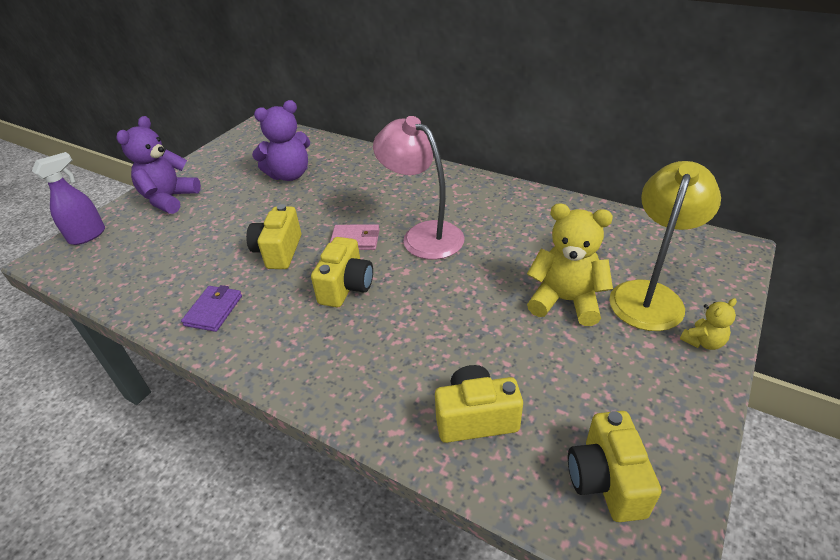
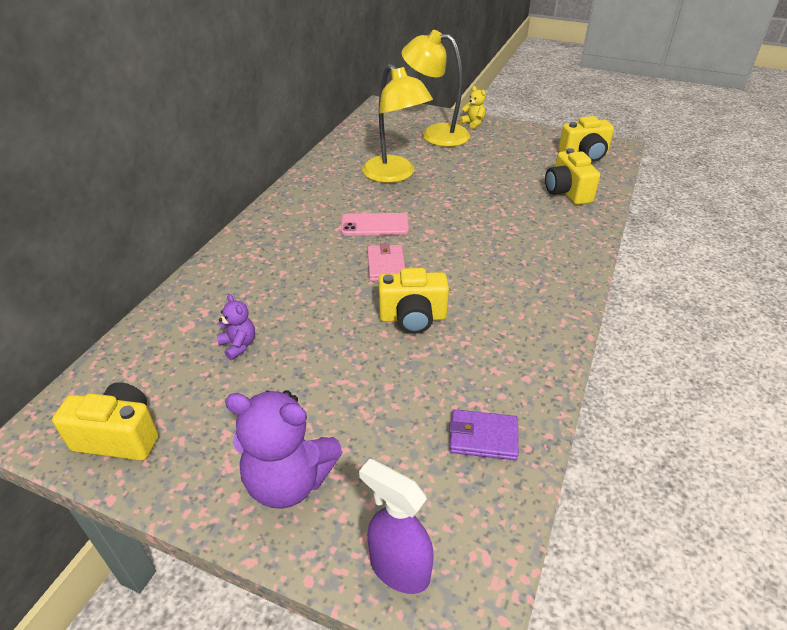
camera: 100 degrees left, 0 degrees up
purple wallet [181,285,242,332] -> purple wallet moved to [449,409,519,460]
purple teddy bear [252,100,310,181] -> purple teddy bear [216,294,255,360], size x0.50
yellow camera [311,237,373,307] -> yellow camera moved to [52,382,159,461]
pink lamp [373,116,464,260] -> pink phone [341,213,409,236]
yellow teddy bear [527,203,613,326] -> none
none -> yellow lamp [362,64,433,183]

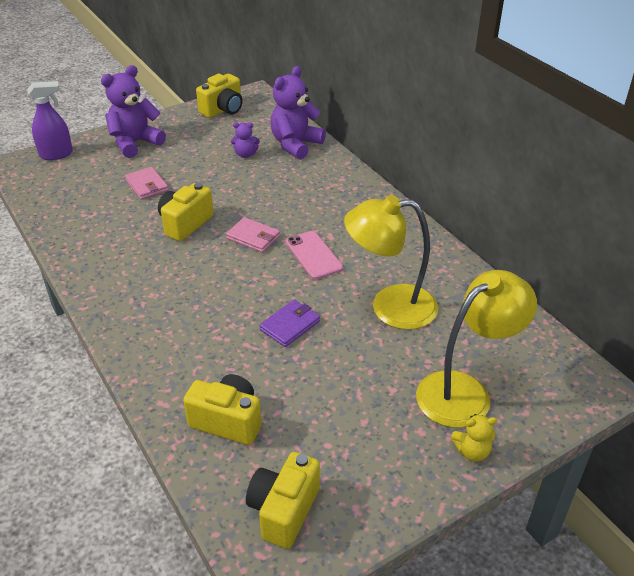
camera: 125 degrees right, 0 degrees up
pink phone [341,213,409,236] -> pink phone turned 60 degrees counterclockwise [286,231,343,280]
purple wallet [449,409,519,460] -> purple wallet moved to [259,300,320,347]
none -> pink wallet [125,167,169,200]
none -> purple teddy bear [270,66,326,159]

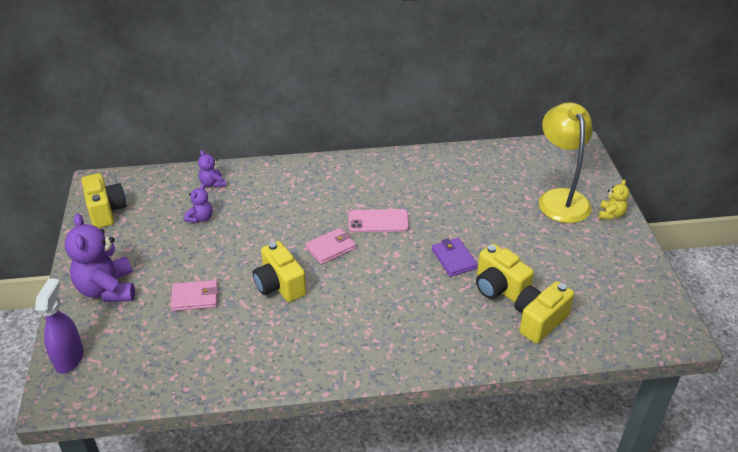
camera: 65 degrees left, 0 degrees up
yellow camera [246,452,320,549] -> yellow camera moved to [476,244,534,302]
purple teddy bear [270,66,326,159] -> purple teddy bear [198,150,226,188], size x0.50
yellow lamp [344,195,438,330] -> none

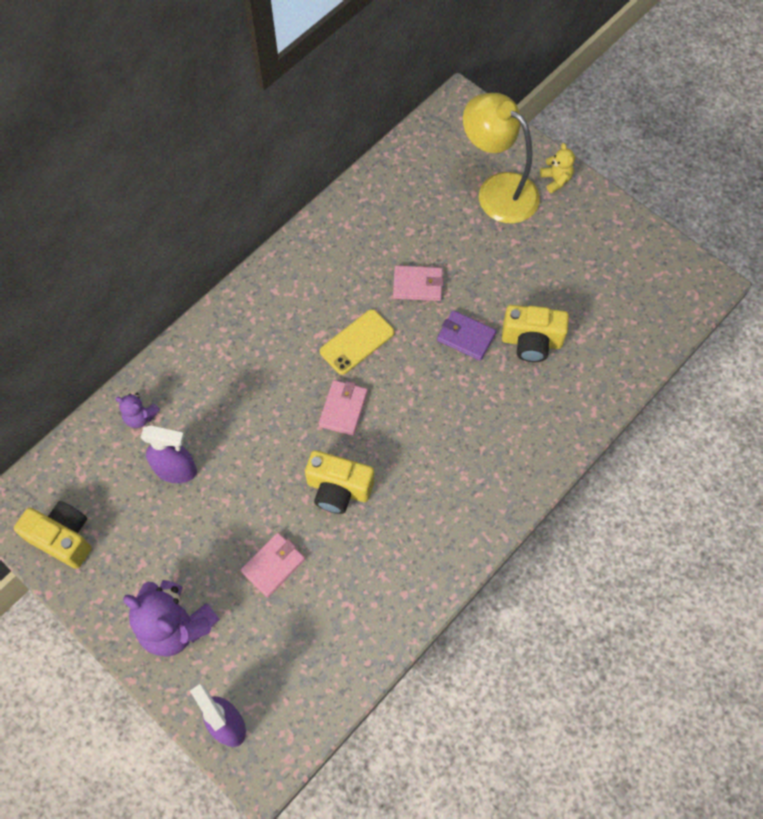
camera: 40 degrees left, 25 degrees up
purple teddy bear [184,184,212,223] -> purple spray bottle [141,426,197,483]
pink phone [348,209,409,232] -> yellow phone [320,309,394,375]
yellow camera [515,281,574,344] -> none
none -> pink wallet [393,265,444,301]

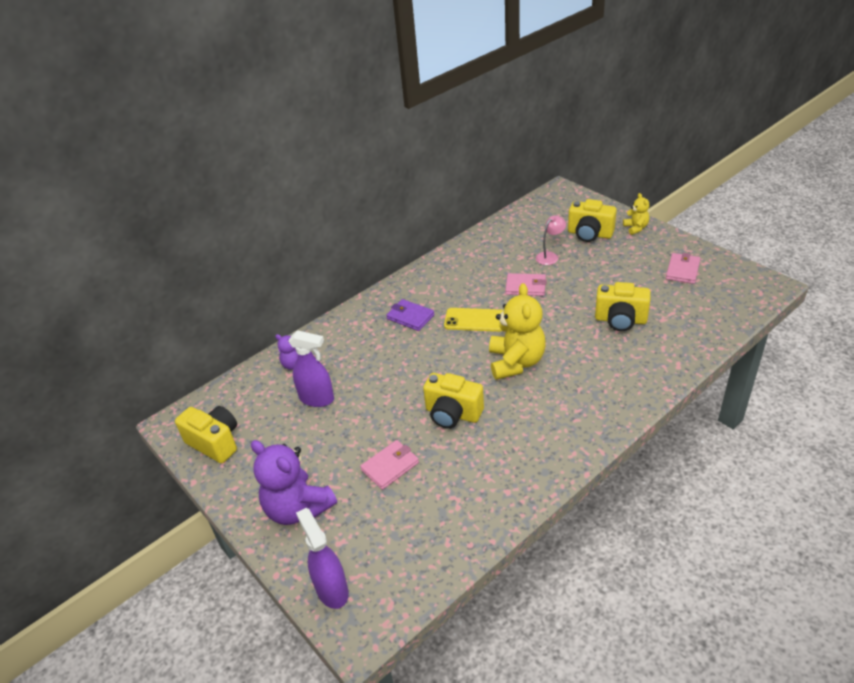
camera: 10 degrees right, 25 degrees down
pink wallet [318,380,368,436] -> pink wallet moved to [666,253,701,284]
yellow phone [320,309,394,375] -> yellow phone turned 45 degrees clockwise [444,308,504,332]
purple wallet [437,310,496,361] -> purple wallet moved to [386,299,434,331]
yellow lamp [463,93,540,224] -> yellow camera [568,199,617,242]
none -> yellow teddy bear [489,283,546,380]
none -> pink lamp [536,215,566,265]

